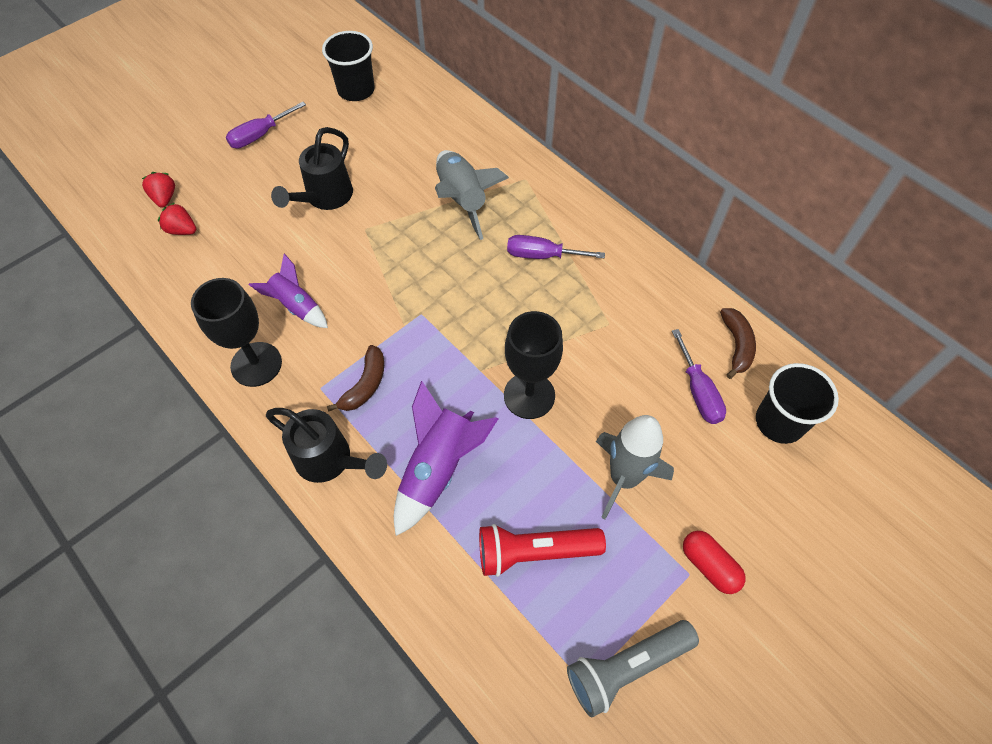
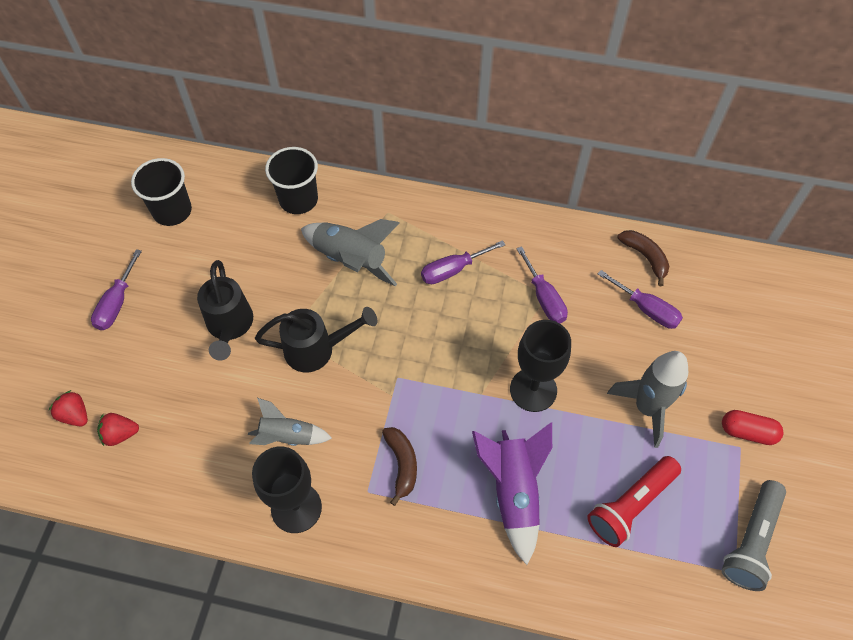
camera: 35 degrees left, 0 degrees up
purple rocket [249,254,328,328] -> grey rocket [248,398,332,446]
black watering can [266,408,387,483] -> black watering can moved to [255,307,377,372]
black cup [756,363,839,444] -> black cup moved to [265,147,318,214]
none -> purple screwdriver [516,246,568,323]

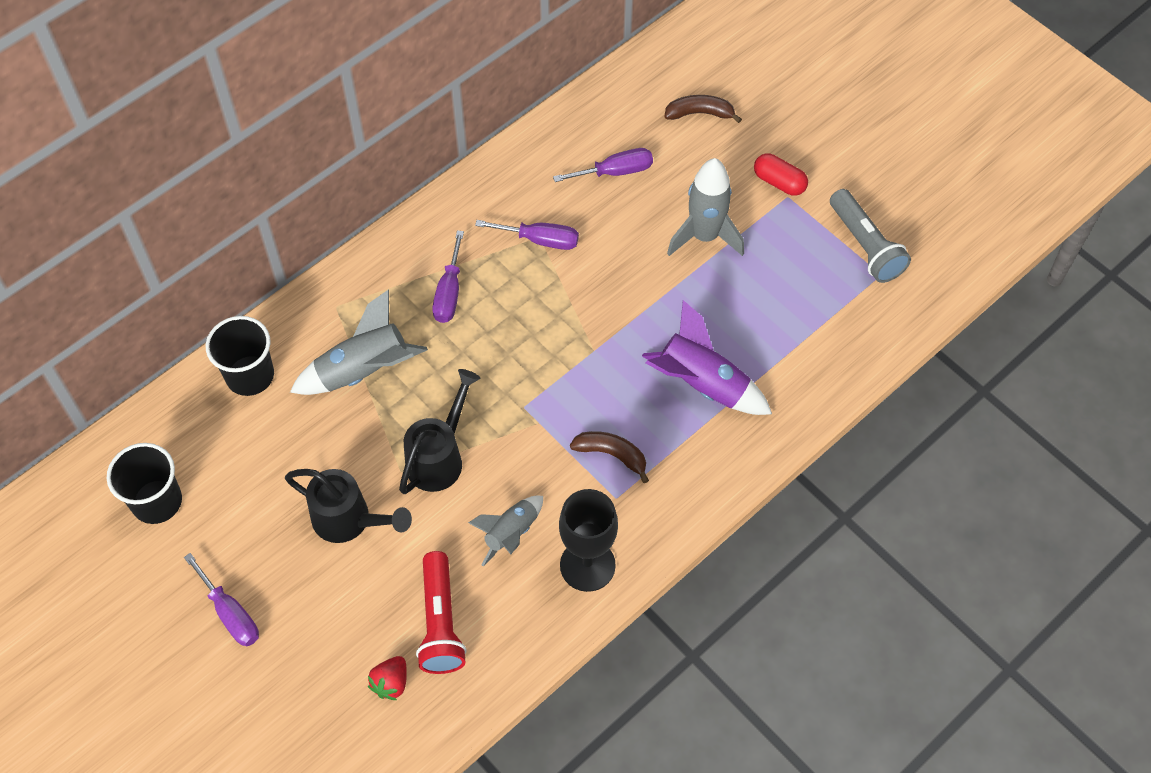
camera: 55 degrees left, 0 degrees up
red strawberry [49,390,88,426] -> none
black goblet [510,320,571,412] -> none
red flashlight [587,456,681,547] -> red flashlight moved to [416,551,467,674]
brown banana [618,230,669,287] -> brown banana moved to [664,95,742,123]
red capsule [722,410,784,445] -> red capsule turned 75 degrees clockwise [754,153,808,196]

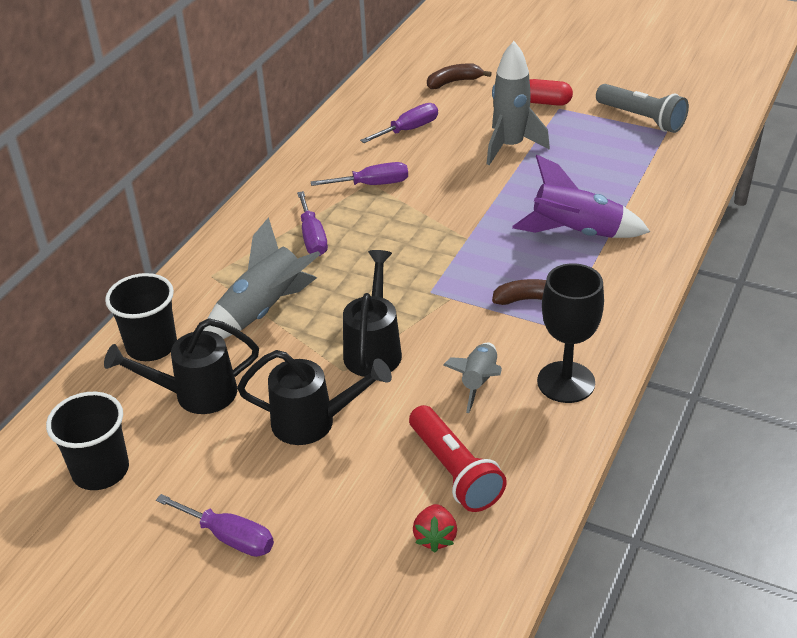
camera: 20 degrees left, 20 degrees down
none -> black watering can [104,318,259,414]

